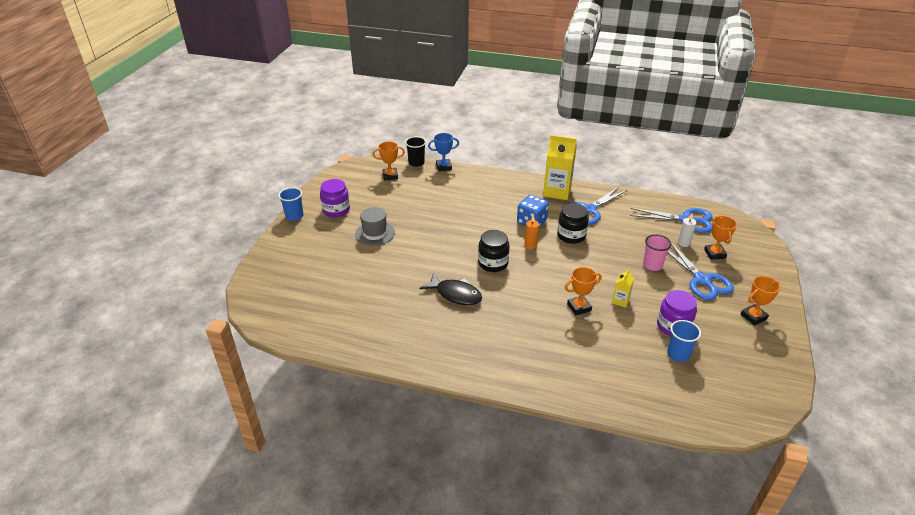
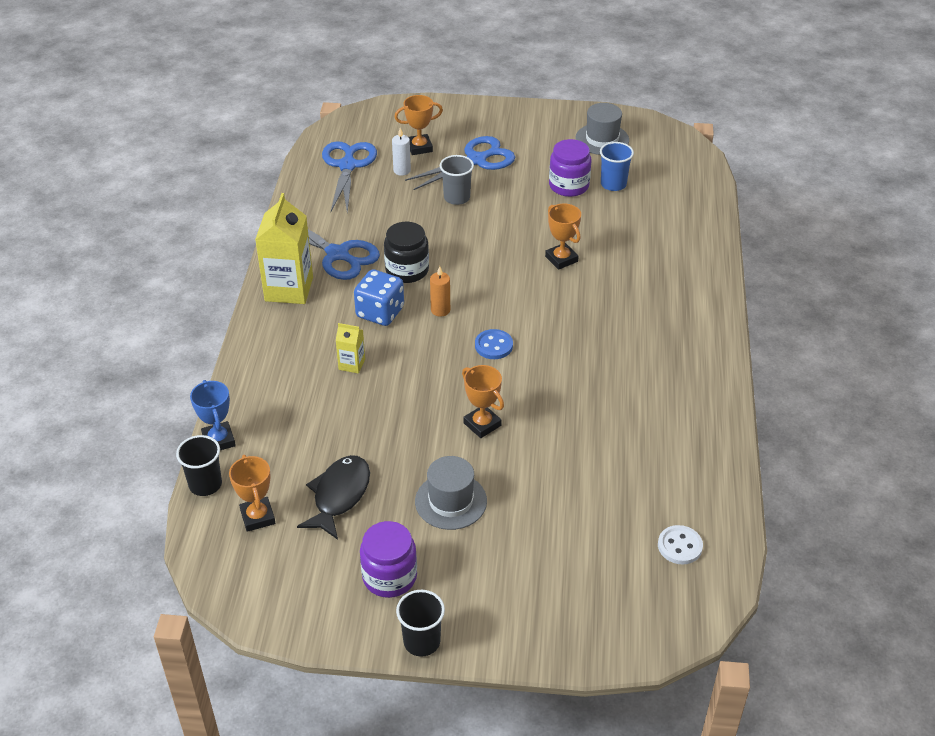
camera: 100 degrees left, 5 degrees up
blue cup [278,187,303,221] -> black cup [396,590,445,656]
black fish [420,273,482,305] -> black fish moved to [297,455,370,540]
black jar [478,230,510,272] -> blue button [475,329,513,359]
yellow carton [612,269,634,308] -> yellow carton moved to [336,323,365,374]
pink cup [643,234,671,271] -> grey cup [440,155,474,205]
orange trophy [741,276,780,326] -> orange trophy moved to [462,365,504,438]
none -> grey hat [575,103,629,155]
none -> white button [658,525,703,565]

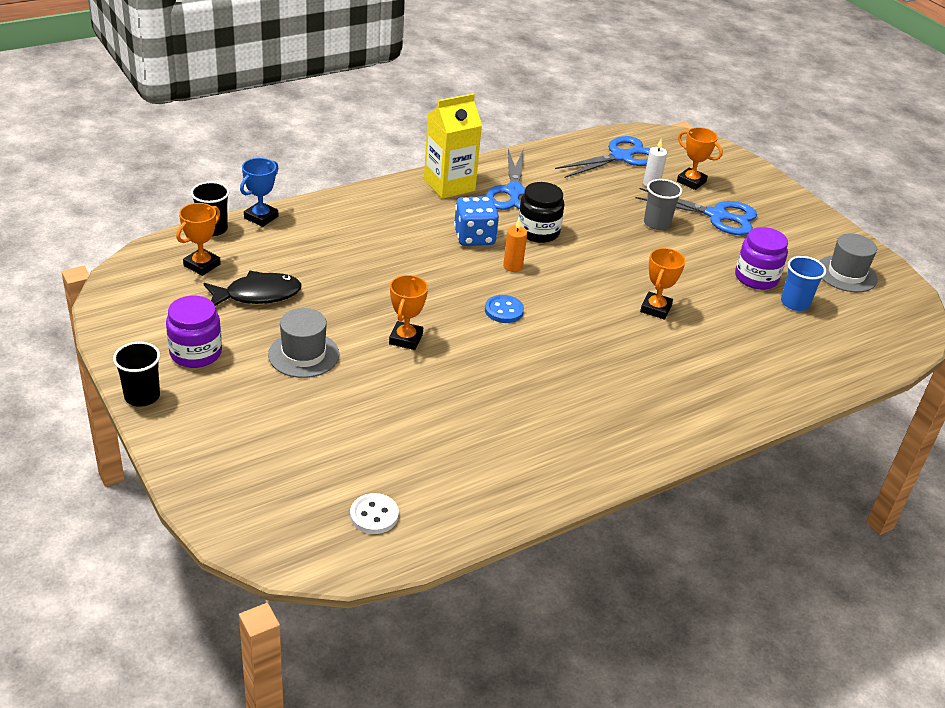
camera: 50 degrees right, 5 degrees down
yellow carton [336,323,365,374] -> none

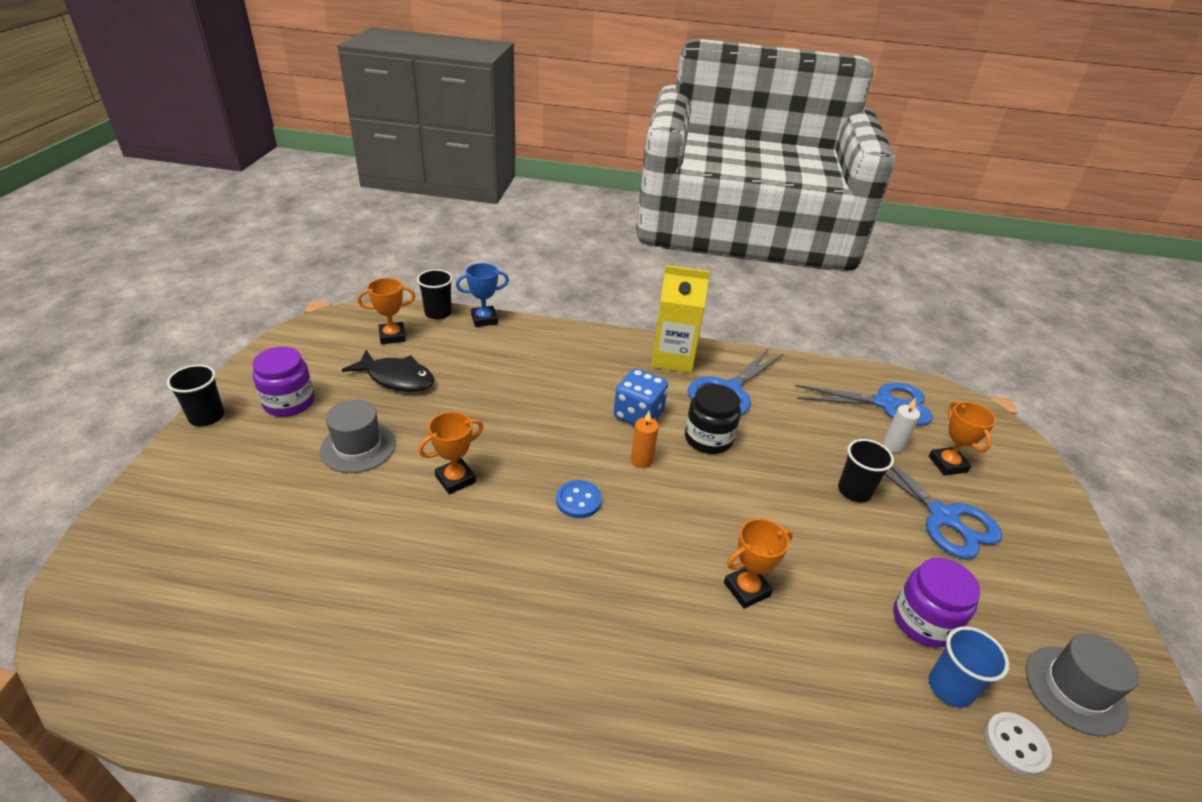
camera: 40 degrees right, 0 degrees up
white button [350,493,399,534] -> white button moved to [985,712,1052,776]
grey cup [644,179,682,230] -> black cup [838,439,894,502]

